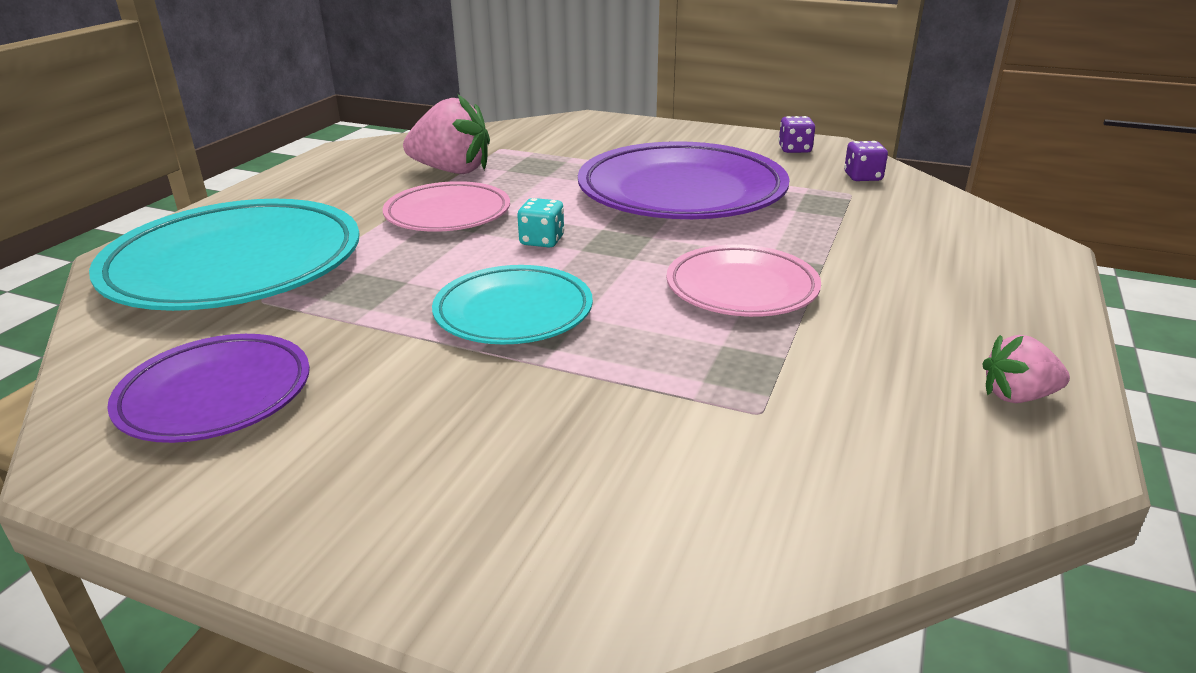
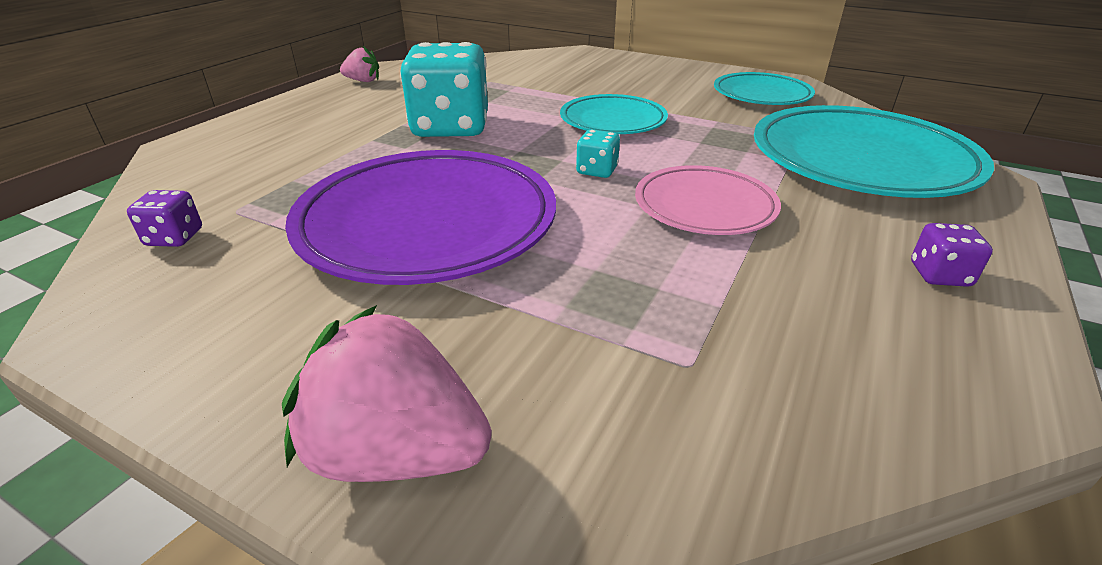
camera: 175 degrees left, 5 degrees up
purple plate [107,334,310,443] -> turquoise plate [714,72,815,105]
pink strawberry [403,94,490,174] -> pink strawberry moved to [282,305,491,482]
pink plate [666,244,821,317] -> turquoise dice [400,42,488,137]
purple dice [779,116,815,153] -> purple dice moved to [911,223,993,287]

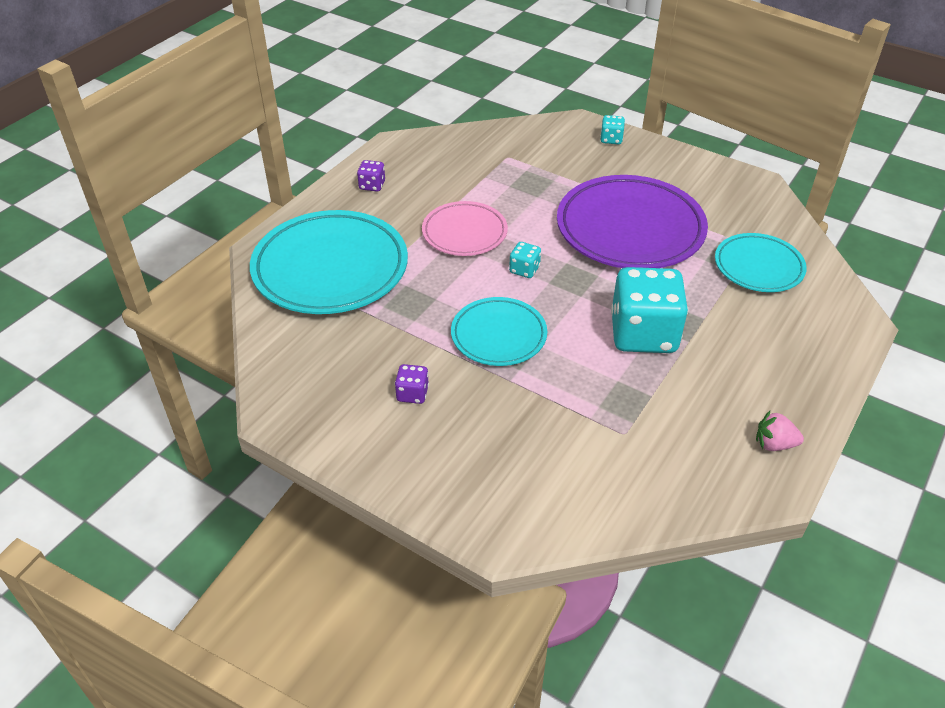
camera: 175 degrees left, 10 degrees up
purple dice [127,190,202,247] -> purple dice moved to [395,364,429,404]
pink strawberry [282,305,491,482] -> turquoise dice [600,115,625,144]
turquoise plate [714,72,815,105] -> turquoise plate moved to [715,233,807,292]

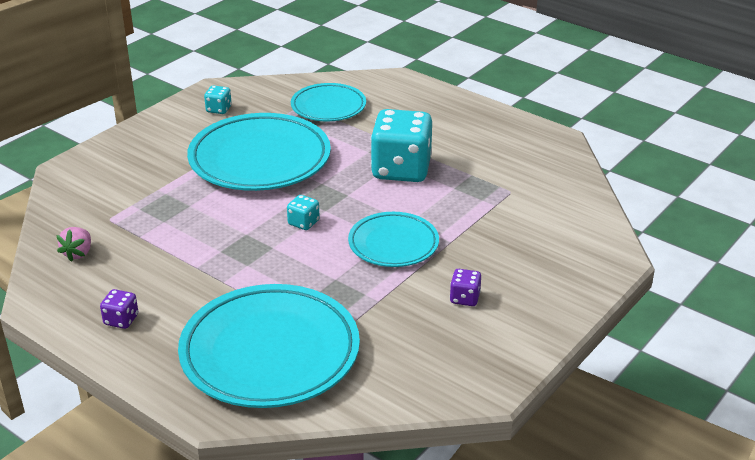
camera: 85 degrees left, 10 degrees down
pink plate [422,201,508,256] -> none
purple plate [557,175,708,268] -> turquoise plate [187,113,331,191]
turquoise dice [600,115,625,144] -> turquoise dice moved to [204,85,232,114]
pink strawberry [756,411,804,451] -> pink strawberry moved to [56,227,91,262]

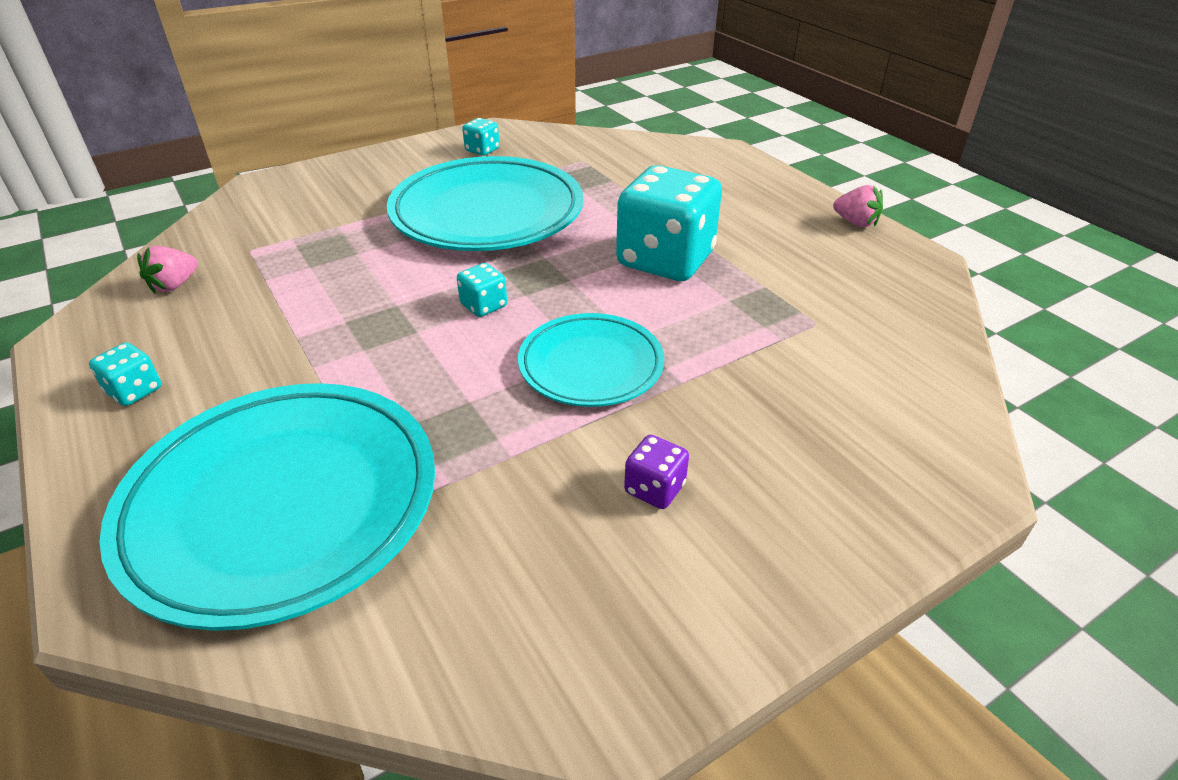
camera: 20 degrees right, 5 degrees up
purple dice [100,289,138,329] -> turquoise dice [89,343,162,406]
turquoise plate [291,83,366,121] -> none
none -> pink strawberry [833,185,883,227]

